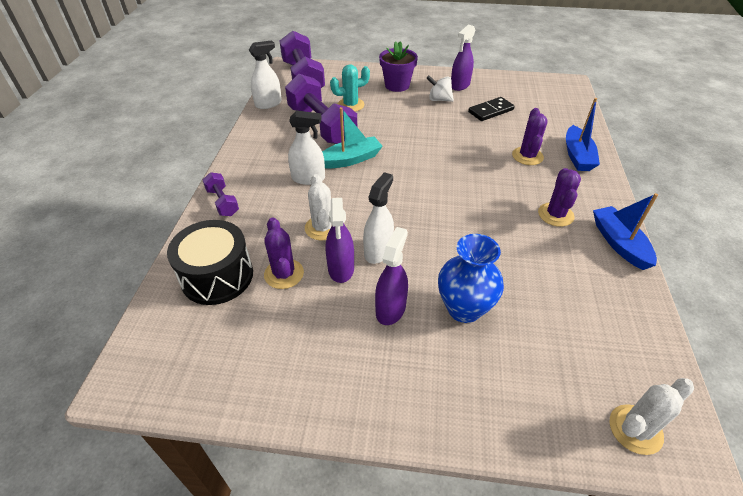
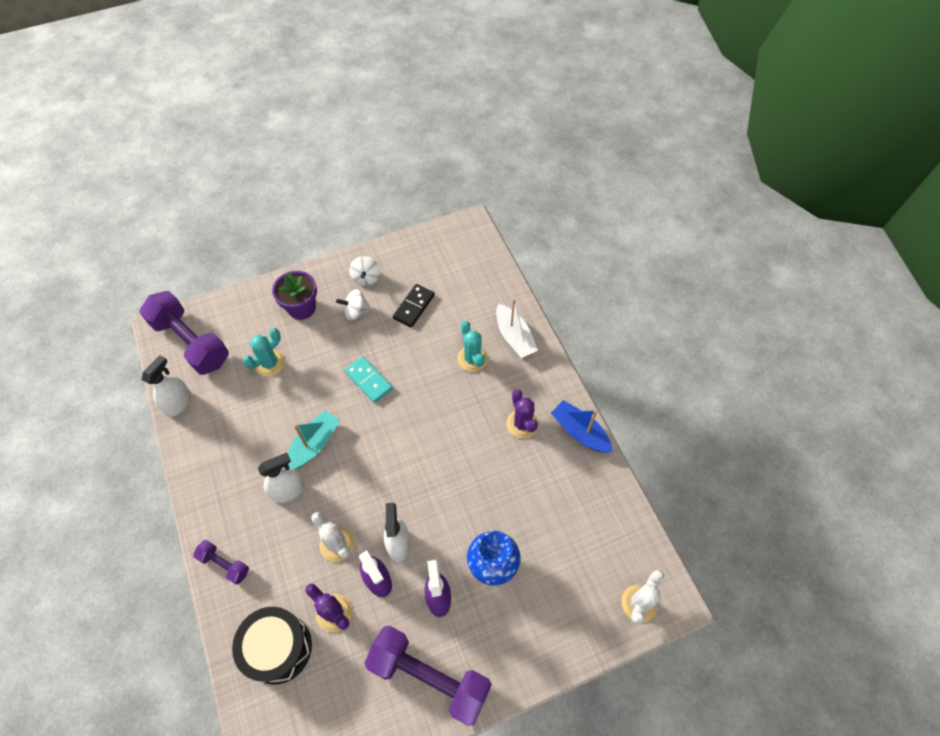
camera: 30 degrees left, 15 degrees up
purple dumbbell [285,74,357,144] -> purple dumbbell moved to [364,625,492,726]
purple spray bottle [451,24,475,91] -> white spinning top [349,256,380,286]
purple cactus [512,108,548,165] -> turquoise cactus [457,321,488,372]
blue boat [566,98,600,171] -> white boat [496,299,538,358]
none -> turquoise domino [345,356,393,403]

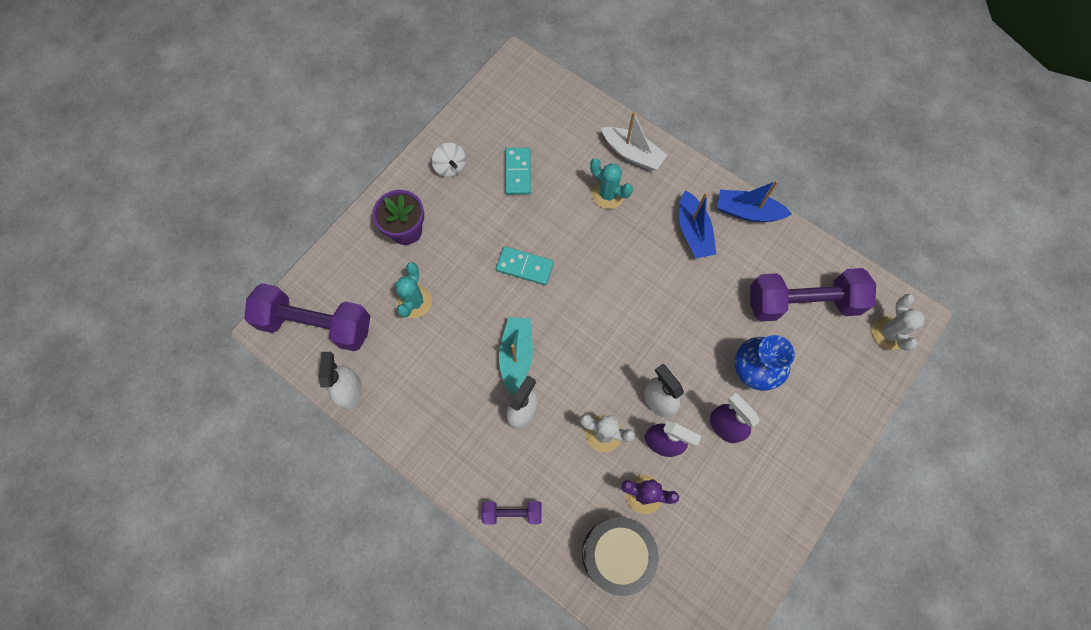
camera: 30 degrees left, 10 degrees up
white spinning top [336,289,372,320] -> none
purple dumbbell [364,625,492,726] -> purple dumbbell moved to [750,268,876,322]
black domino [393,284,435,327] -> turquoise domino [505,148,531,195]
purple cactus [506,390,538,438] -> blue boat [679,190,716,258]

